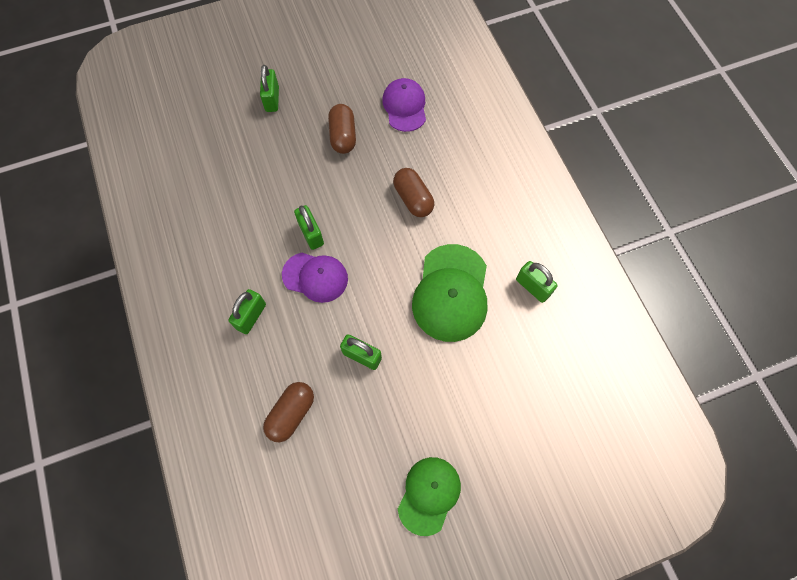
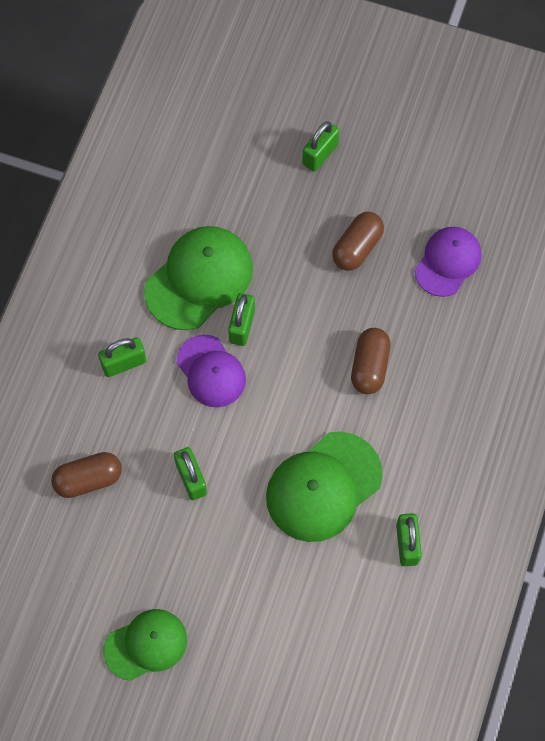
camera: 40 degrees right, 0 degrees up
none -> green cap [144,226,253,330]

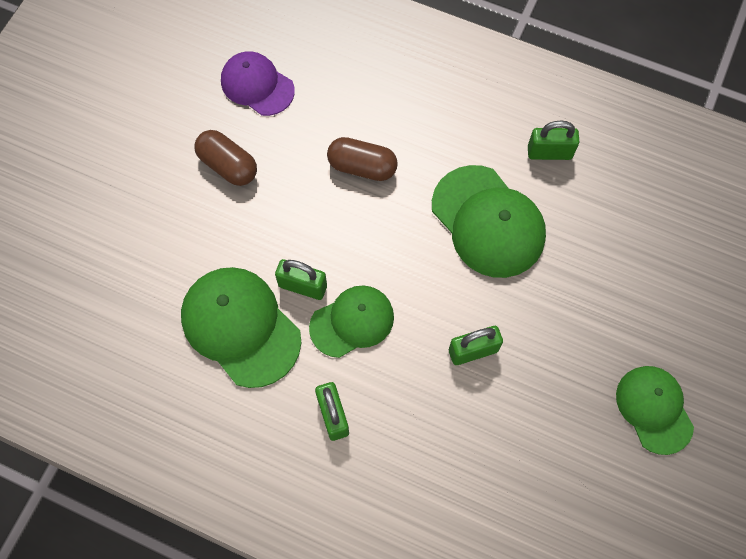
camera: 85 degrees left, 0 degrees up
brown capsule [51,452,122,498] -> none
purple cap [177,335,246,407] -> green cap [309,286,394,358]
green padlock [302,122,339,172] -> none

